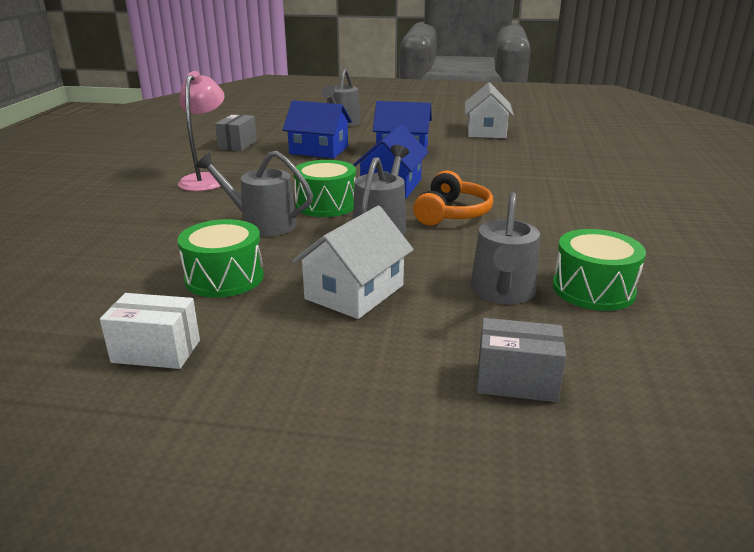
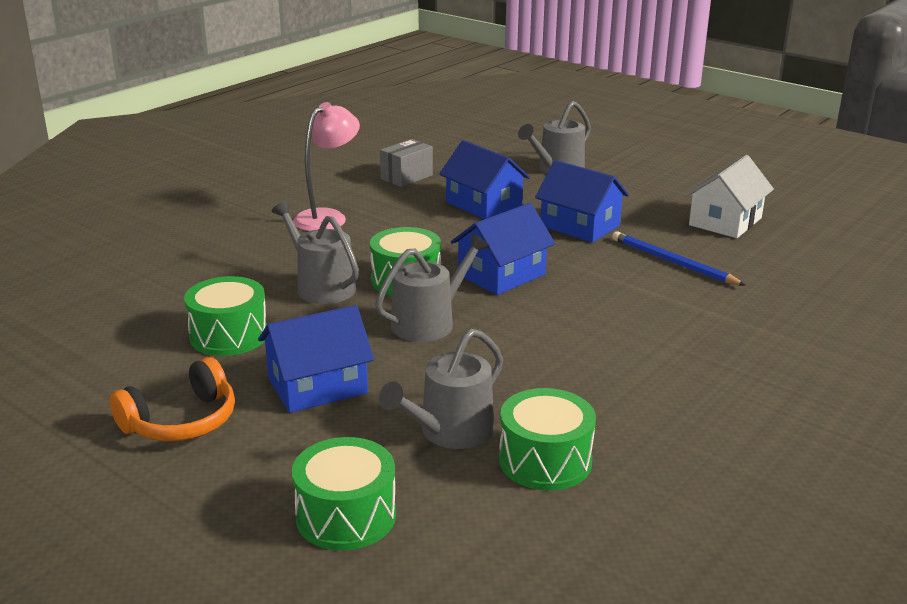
camera: 30 degrees right, 0 degrees up
white box [100,293,200,369] -> none
white house [292,206,414,319] -> blue house [258,305,374,413]
orange headphones [413,170,493,225] -> orange headphones moved to [110,357,235,442]
grey box [477,318,566,402] -> green drum [292,437,396,550]
none -> blue pencil [612,231,746,286]

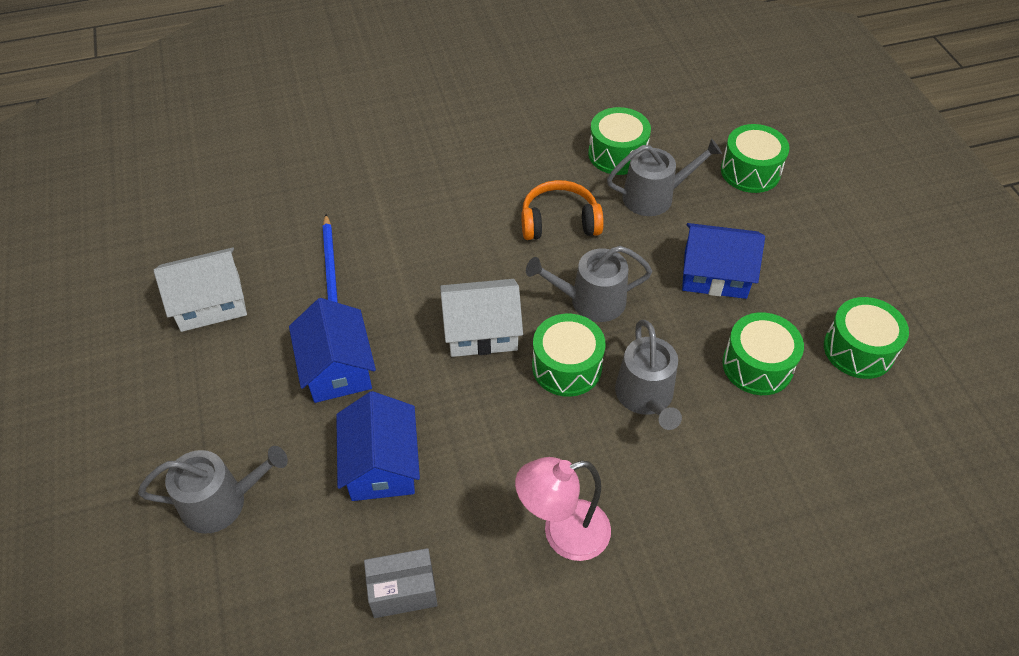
camera: 145 degrees left, 25 degrees up
orange headphones [110,357,235,442] -> orange headphones moved to [521,180,604,240]
blue house [451,203,555,295] -> white house [440,279,523,357]
none -> green drum [824,297,909,379]

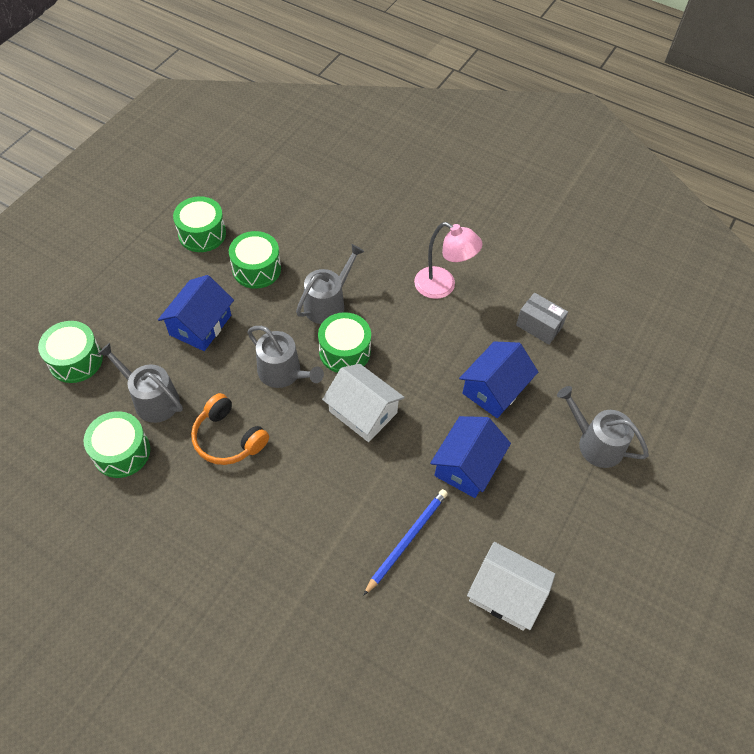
camera: 135 degrees left, 5 degrees up
blue house [682,223,765,299] -> blue house turned 60 degrees clockwise [158,275,234,351]

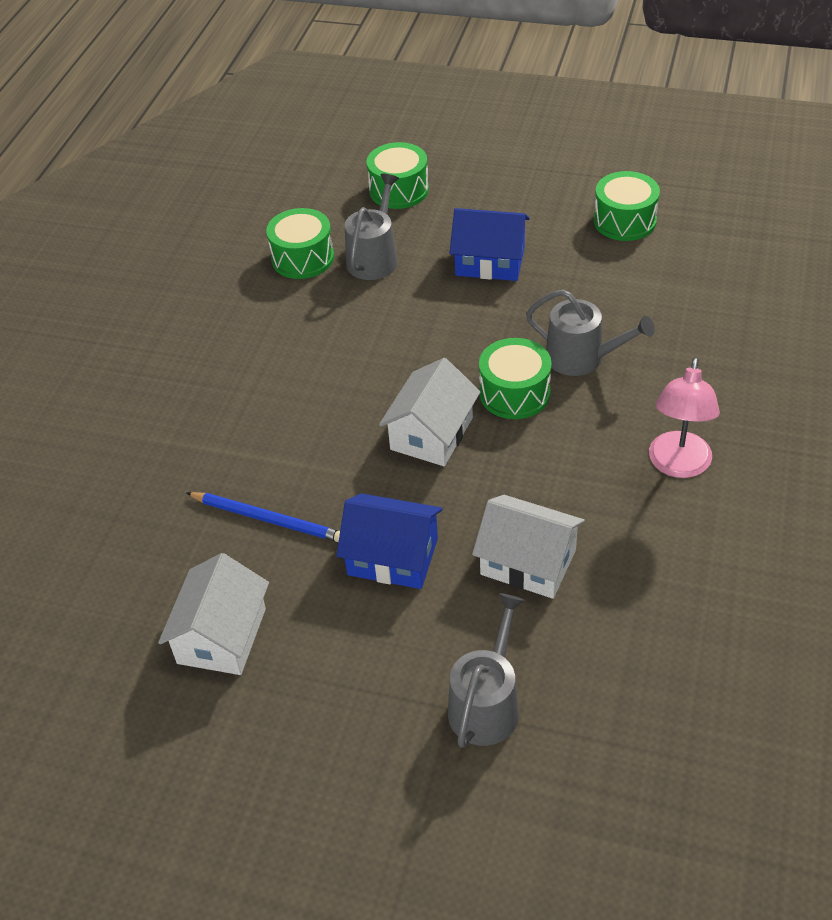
camera: 80 degrees right, 10 degrees down
orange headphones [191,393,269,465] -> none
green drum [229,231,281,289] -> none
grey watering can [247,326,324,388] -> none
blue house [459,341,538,418] -> white house [472,495,585,599]
grey box [516,293,568,345] -> none

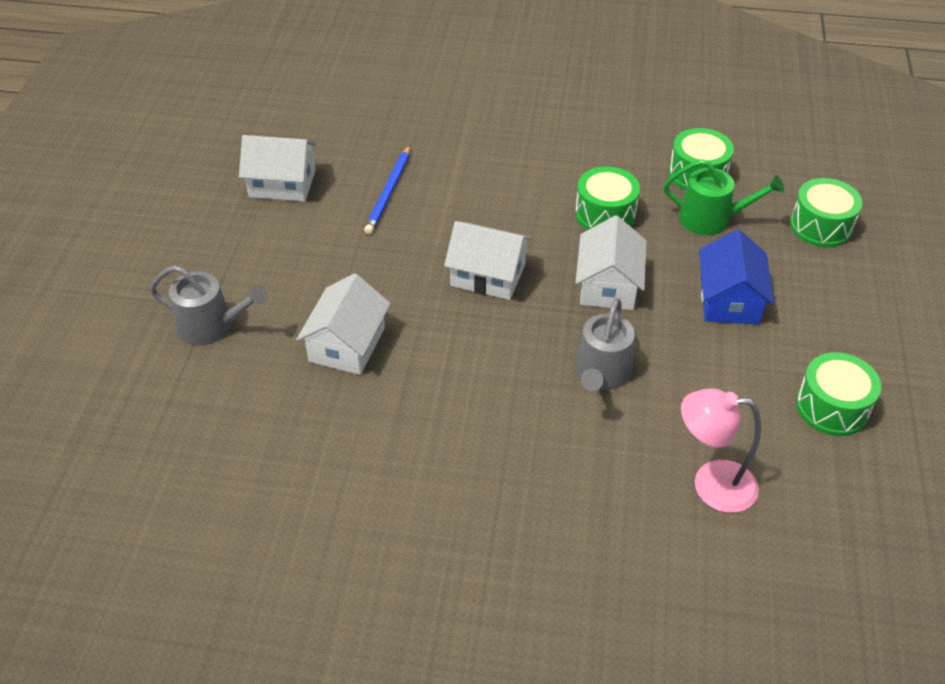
camera: 80 degrees right, 0 degrees up
blue house [336,493,443,589] -> none
grey watering can [345,174,399,280] -> green watering can [664,159,784,235]
green drum [479,338,552,419] -> green drum moved to [575,166,640,230]
pink lamp [649,358,720,478] -> pink lamp moved to [681,388,761,513]
none -> white house [575,215,647,310]

